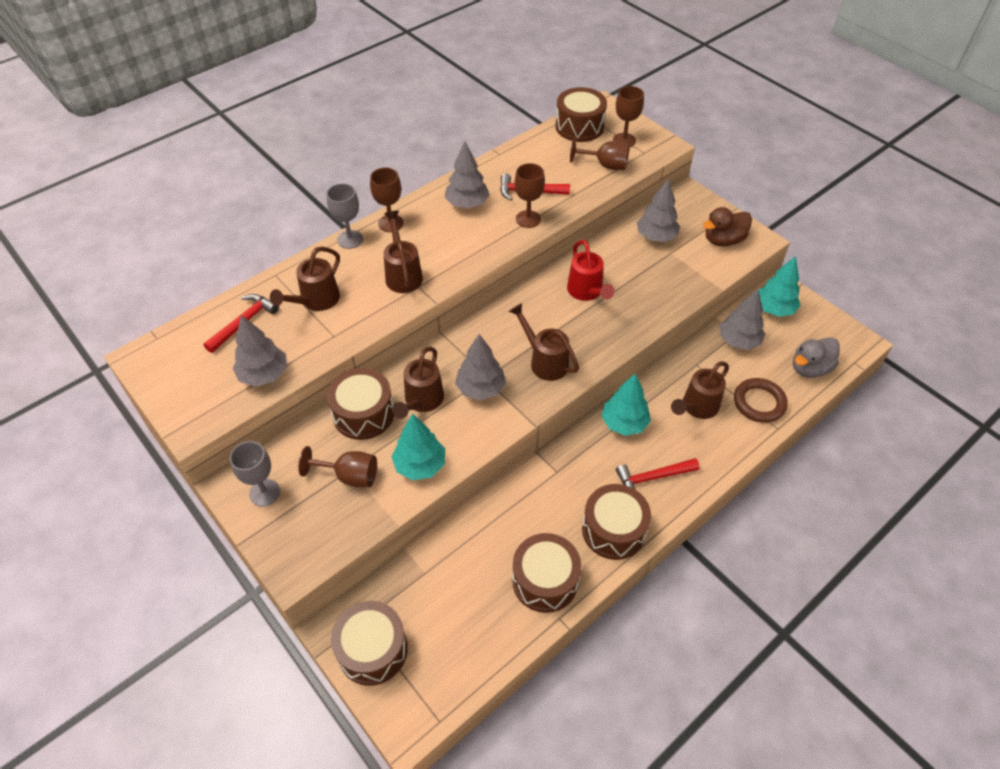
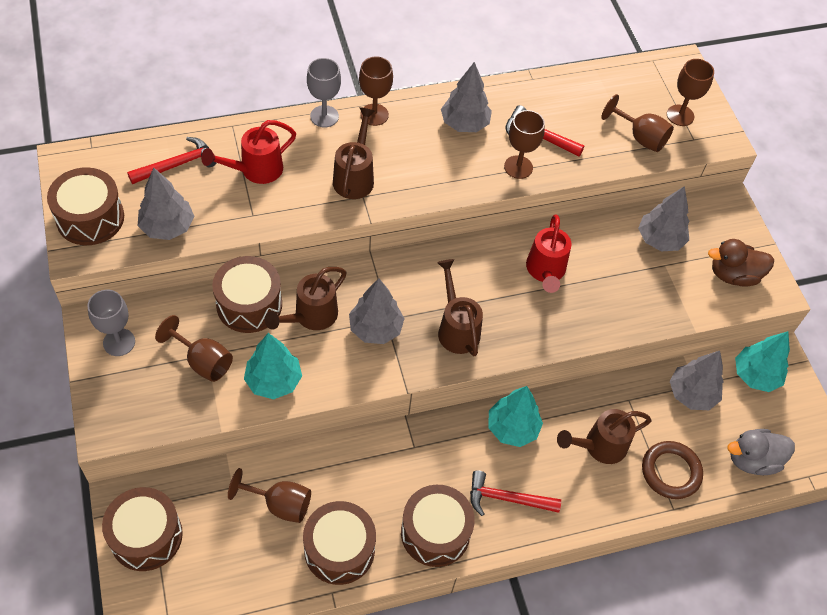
camera: 20 degrees right, 5 degrees up
brown watering can [270,246,340,311] -> red watering can [201,120,296,184]
brown drum [555,87,607,142] -> brown drum moved to [47,167,124,245]
none -> brown goblet [228,468,311,523]

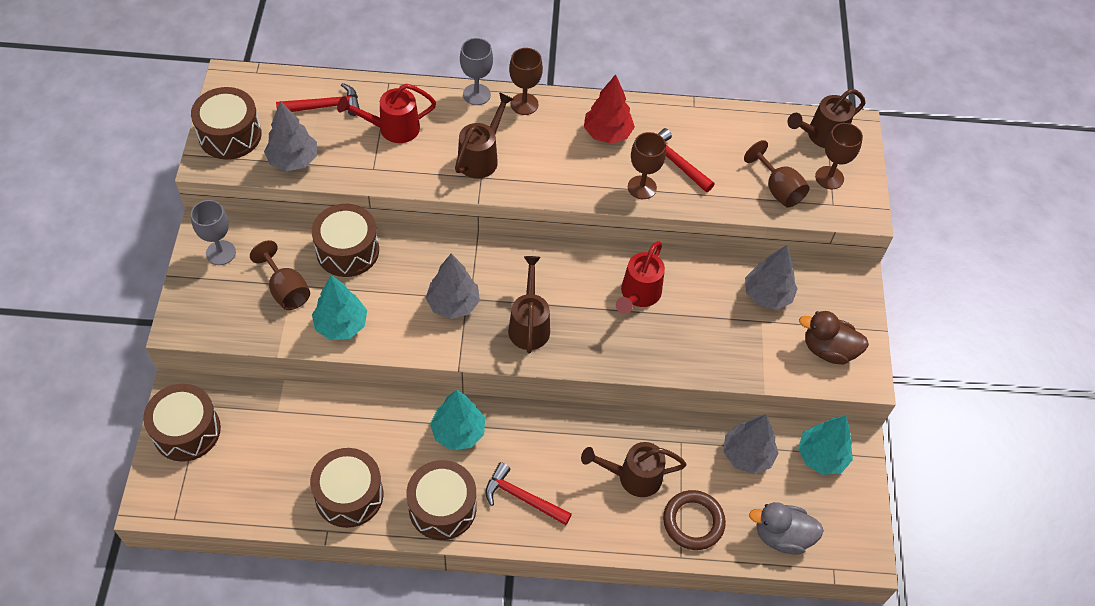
camera: 20 degrees right, 0 degrees up
brown goblet [228,468,311,523] -> none
brown watering can [265,267,347,330] -> brown watering can moved to [788,89,866,148]
grey tree [441,62,492,132] -> red tree [584,74,635,144]
turquoise tree [489,386,543,447] -> turquoise tree moved to [430,390,485,450]

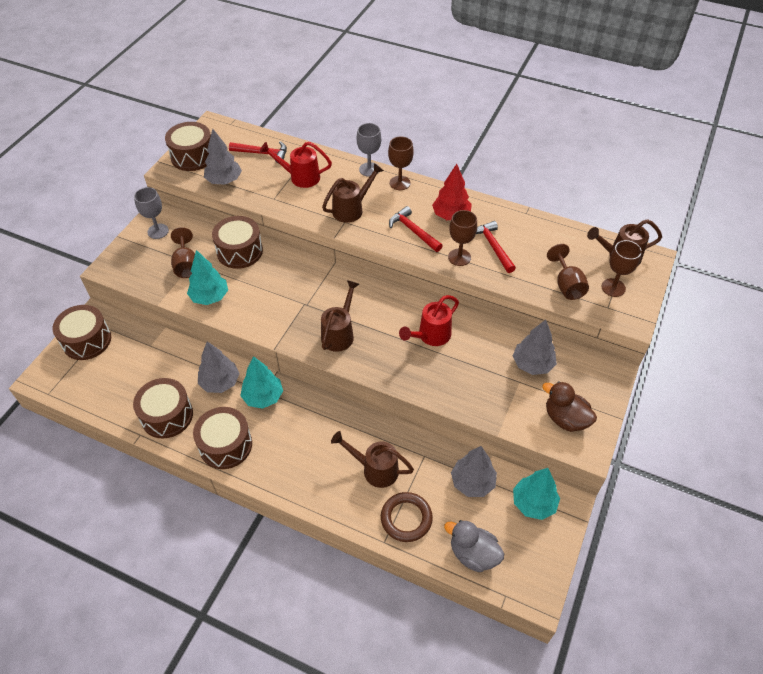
camera: 25 degrees right, 5 degrees down
grey tree [426,254,480,319] -> grey tree moved to [198,341,240,393]
red hammer [485,462,572,525] -> red hammer moved to [389,206,443,252]

